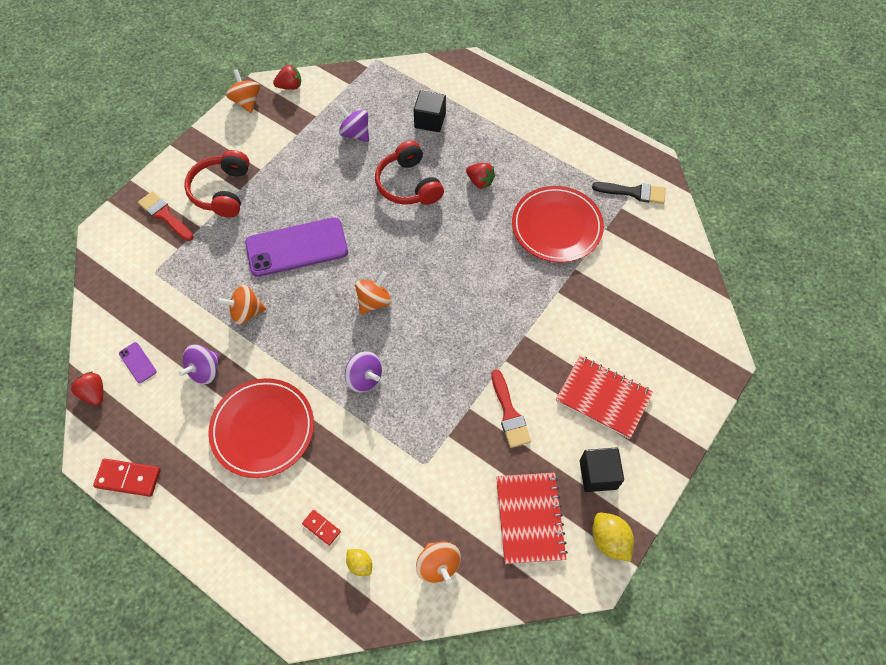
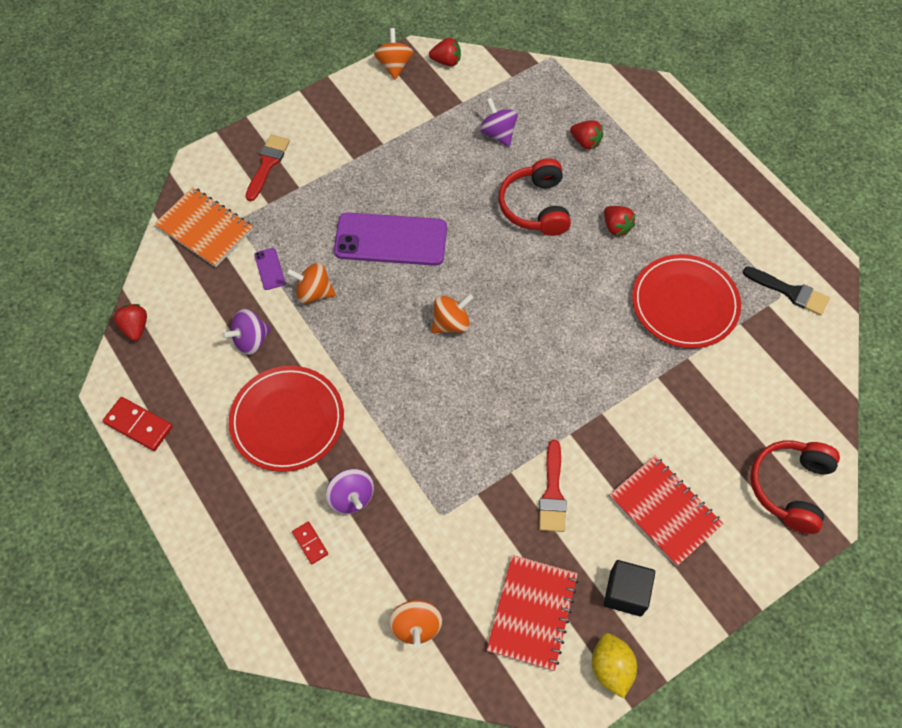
camera: 20 degrees right, 0 degrees up
purple phone [119,342,157,383] -> purple phone moved to [254,248,286,290]
red brush [138,191,194,241] -> red brush turned 45 degrees clockwise [246,135,290,201]
red headphones [184,150,249,218] -> red headphones moved to [750,441,840,534]
purple spinning top [345,351,382,393] -> purple spinning top moved to [326,469,374,514]
yellow lemon [346,549,372,576] -> none
black cube [414,90,446,132] -> red strawberry [570,120,603,150]
none -> orange notebook [154,187,253,267]

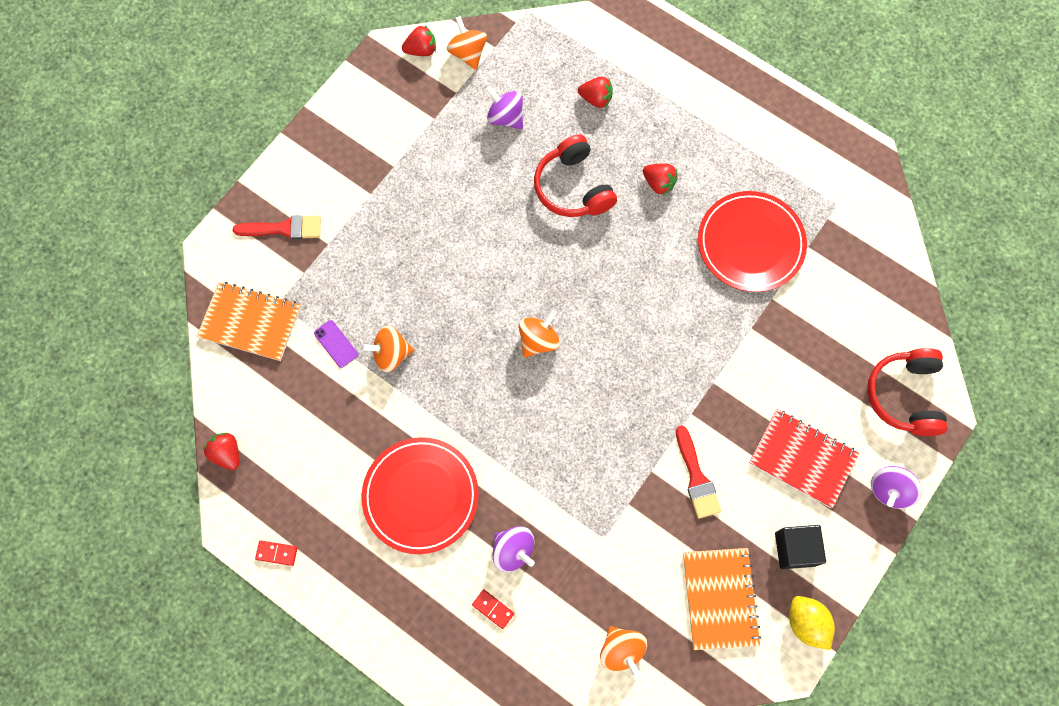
camera: 20 degrees left, 10 degrees up
red domino [103,397,173,451] -> red domino [255,540,298,566], size x0.59
purple spinning top [222,309,271,355] -> purple spinning top moved to [871,466,922,509]
red brush [246,135,290,201] -> red brush turned 90 degrees clockwise [233,215,321,239]
purple phone [334,212,447,266] -> none
orange spinning top [374,28,413,79] -> orange spinning top moved to [447,16,487,70]
red notebook [487,555,578,671] -> orange notebook [683,548,761,650]
black brush [743,267,830,316] -> none

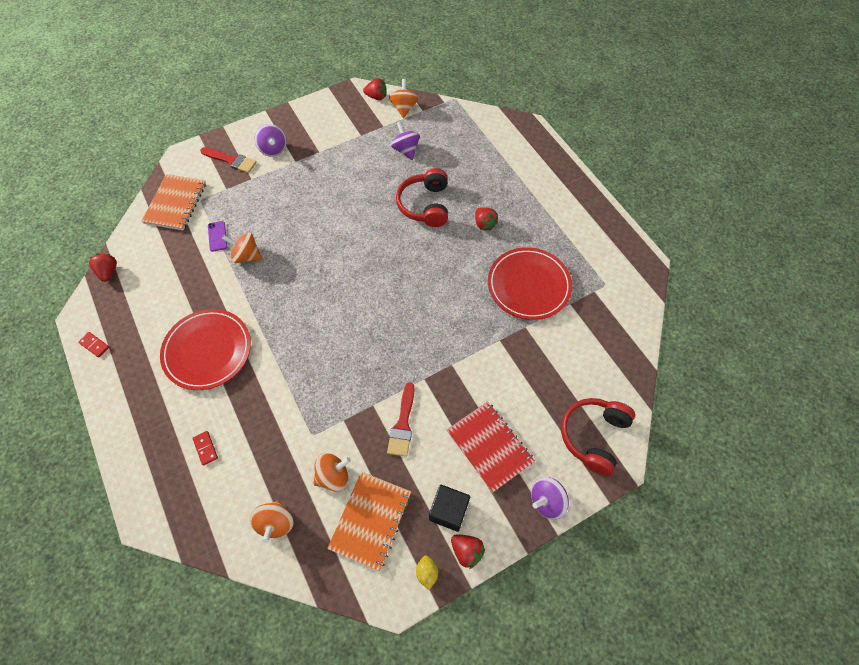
camera: 25 degrees right, 10 degrees down
orange notebook [197,282,301,361] -> orange notebook turned 60 degrees clockwise [141,174,206,230]
purple spinning top [493,526,535,572] -> purple spinning top moved to [255,124,287,157]
orange spinning top [519,310,560,357] -> orange spinning top moved to [314,453,351,492]
red strawberry [578,77,613,108] -> red strawberry moved to [451,534,485,569]
yellow lemon [789,596,835,650] -> yellow lemon [416,555,438,590], size x0.62

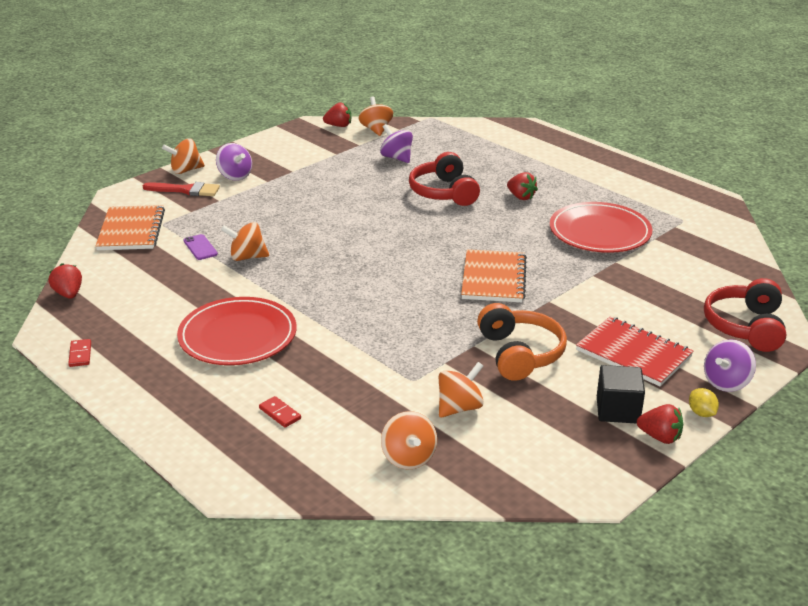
camera: 15 degrees left, 30 degrees down
red domino [78,332,109,358] -> red domino turned 60 degrees clockwise [68,339,91,367]
orange notebook [327,472,411,571] -> orange notebook moved to [461,249,527,302]
red brush [387,382,415,457] -> orange headphones [477,303,567,381]
yellow lemon [416,555,438,590] -> yellow lemon moved to [689,388,719,417]
none -> orange spinning top [162,138,205,174]

